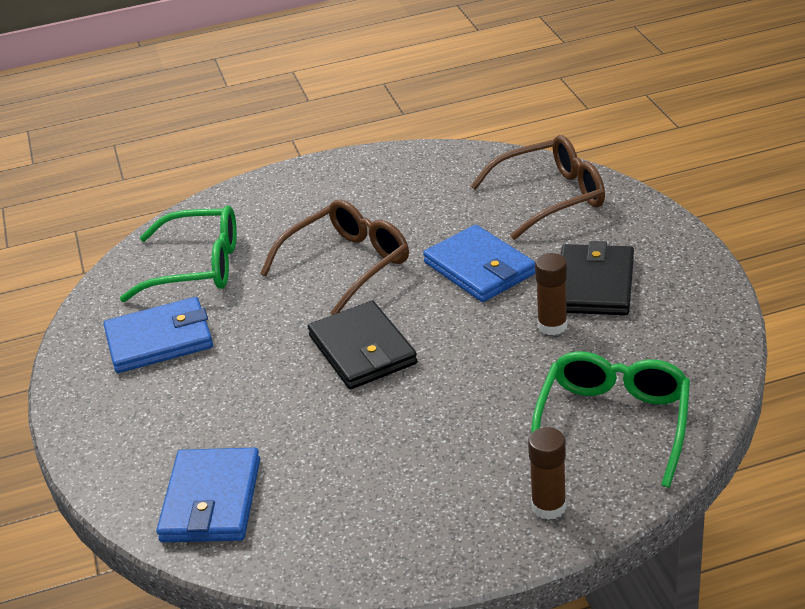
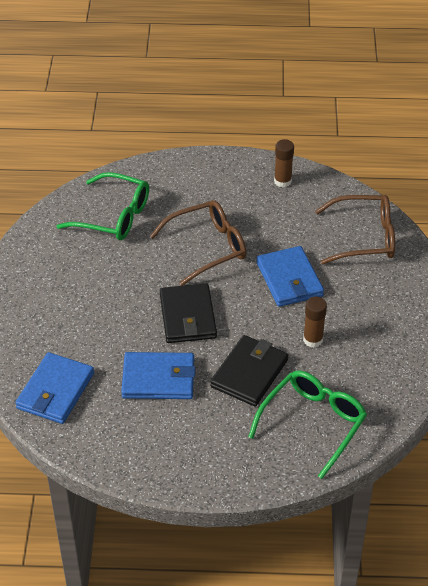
camera: 15 degrees right, 10 degrees up
blue wallet [104,297,213,373] -> blue wallet moved to [121,352,195,399]
brown glue stick [528,427,567,520] -> brown glue stick moved to [274,139,294,188]
black wallet [561,241,634,315] -> black wallet moved to [210,335,288,407]

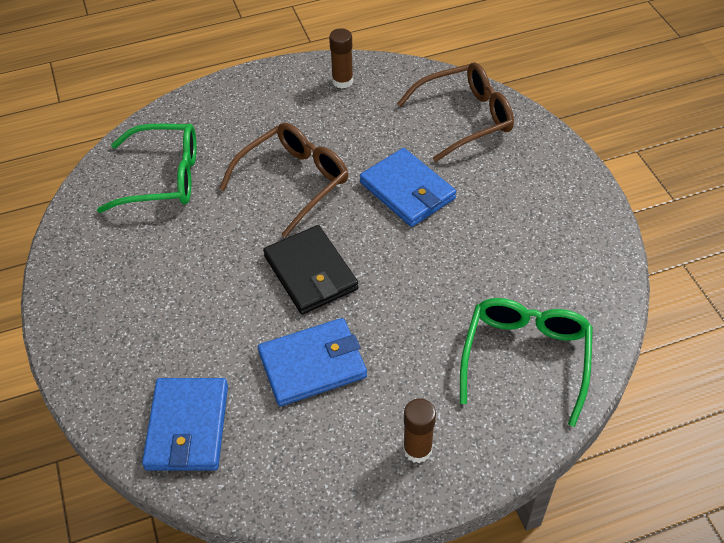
camera: 20 degrees left, 5 degrees up
black wallet [210,335,288,407] -> none
brown glue stick [303,297,327,348] -> brown glue stick moved to [403,398,436,463]

